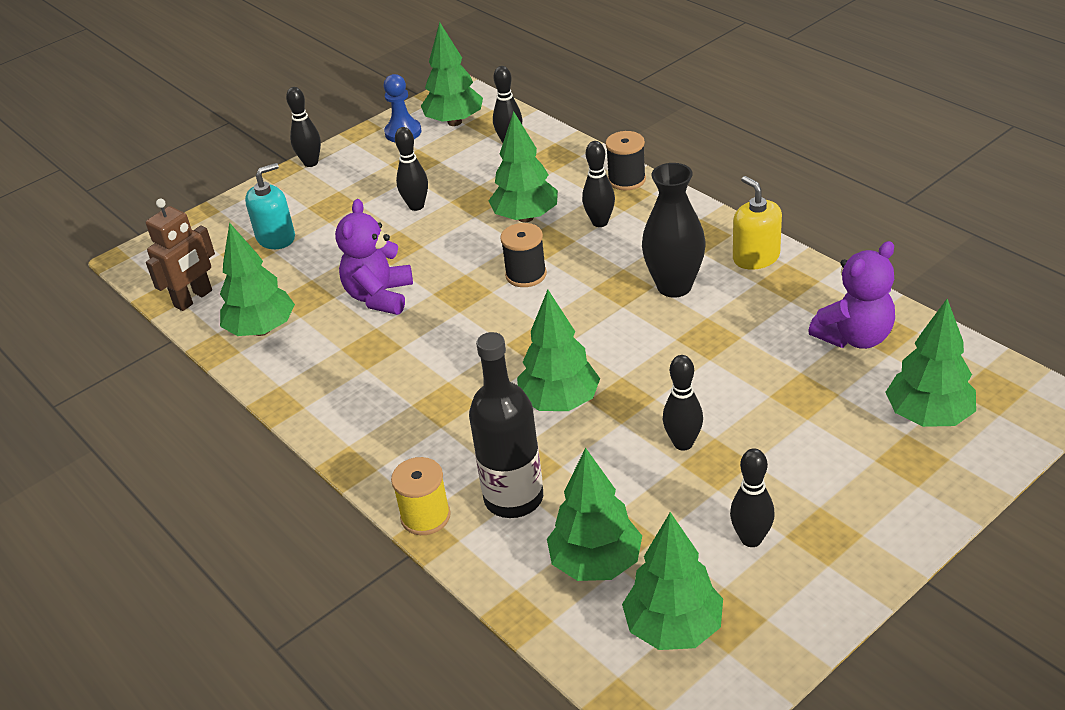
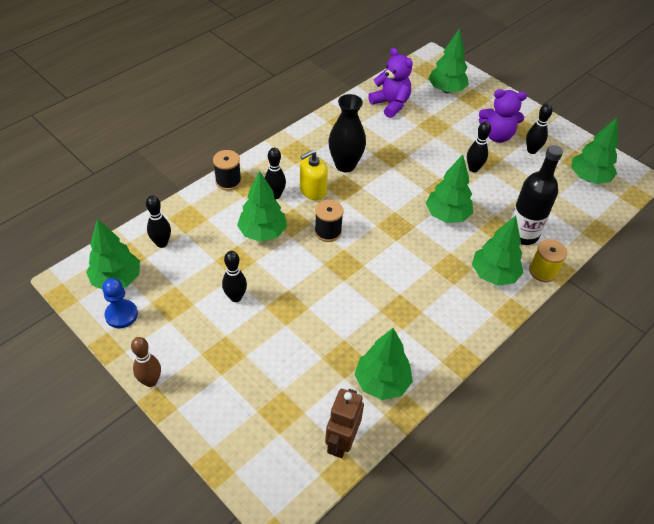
camera: 100 degrees left, 10 degrees up
brown robot [146,199,215,311] -> brown robot turned 105 degrees counterclockwise [325,389,364,458]
turquoise soap dispenser [245,163,295,249] -> none
black bowling pin [286,87,321,167] -> brown bowling pin [131,337,161,387]
purple teddy bear [335,199,413,315] -> purple teddy bear moved to [479,89,527,143]
green tree [547,448,642,581] -> green tree moved to [472,216,524,286]
yellow soap dispenser [733,176,782,270] -> yellow soap dispenser moved to [300,150,328,200]

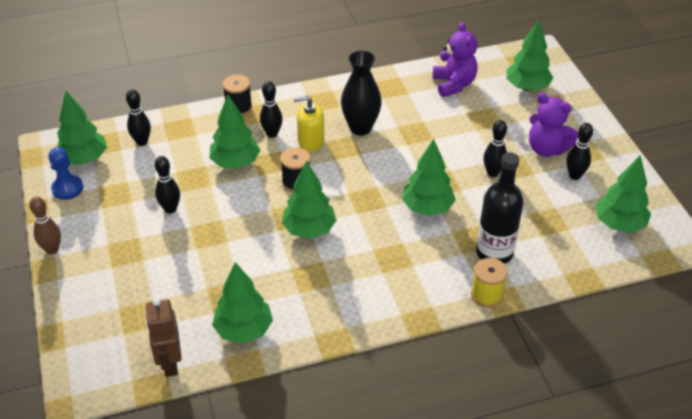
camera: 30 degrees right, 5 degrees down
brown robot [325,389,364,458] -> brown robot turned 60 degrees counterclockwise [145,298,181,377]
green tree [472,216,524,286] -> green tree moved to [281,161,337,239]

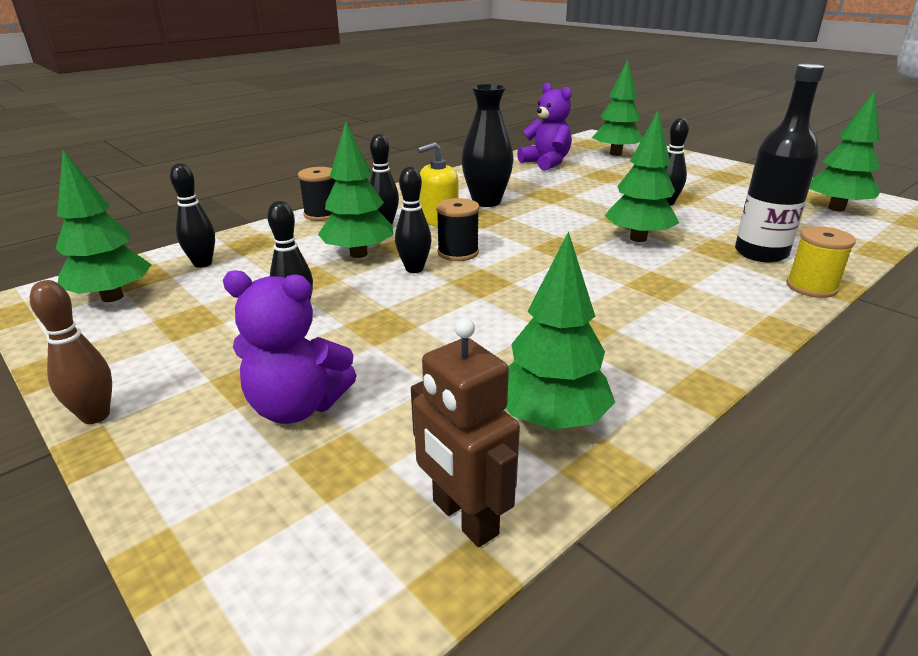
camera: 25 degrees left, 15 degrees down
blue pawn [48,147,83,200] -> none
green tree [281,161,337,239] -> none
purple teddy bear [529,93,578,157] -> purple teddy bear moved to [223,270,357,424]
black bowling pin [566,123,593,180] -> black bowling pin moved to [395,167,431,273]

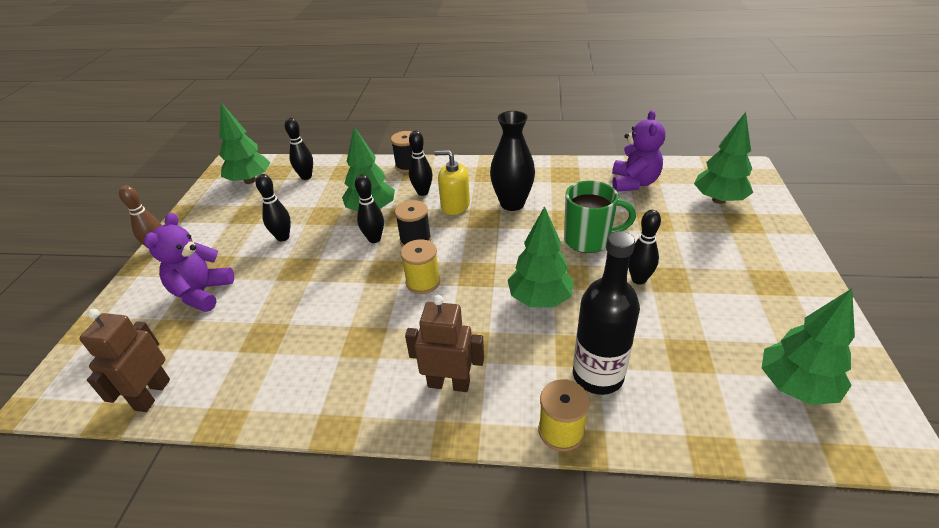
camera: 50 degrees right, 10 degrees up
purple teddy bear [223,270,357,424] -> purple teddy bear turned 45 degrees clockwise [144,213,234,312]
green tree [506,231,615,430] -> none
none -> yellow spool [400,239,440,294]
none -> brown robot [405,295,484,392]
none -> green mug [564,181,636,253]

